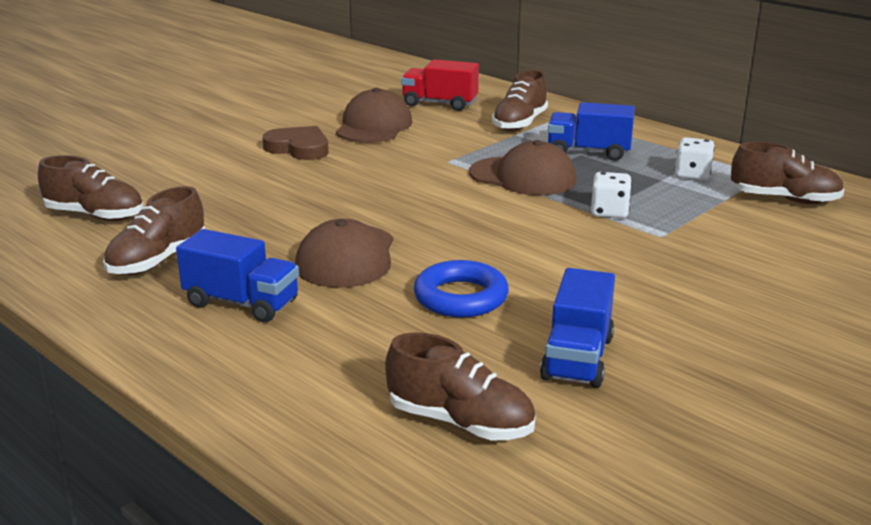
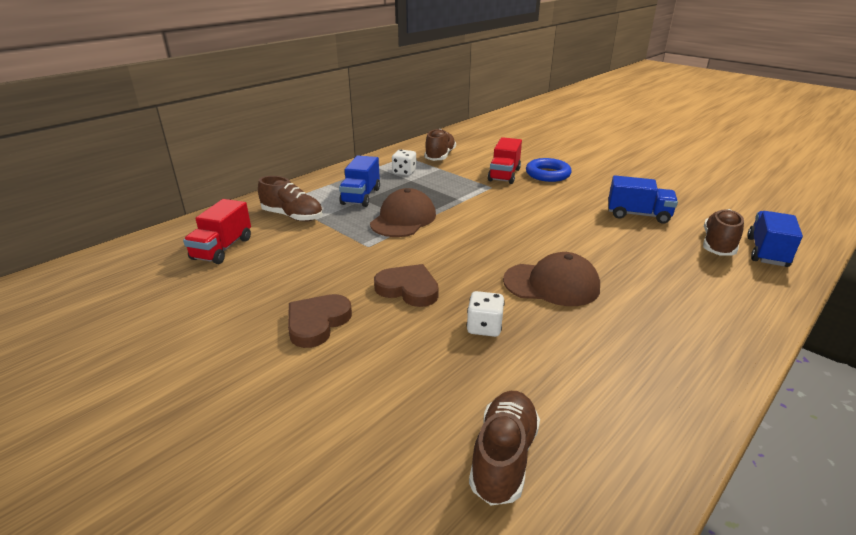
camera: 90 degrees left, 5 degrees up
brown shoe [103,186,205,275] -> none
blue truck [176,229,299,322] -> blue truck moved to [747,211,803,267]
brown cap [336,88,412,143] -> none
blue ring [414,260,509,317] -> blue ring moved to [526,158,572,182]
white dice [591,172,632,218] -> white dice moved to [467,291,505,337]
none -> brown heart [374,264,439,307]
none -> red truck [488,137,522,184]

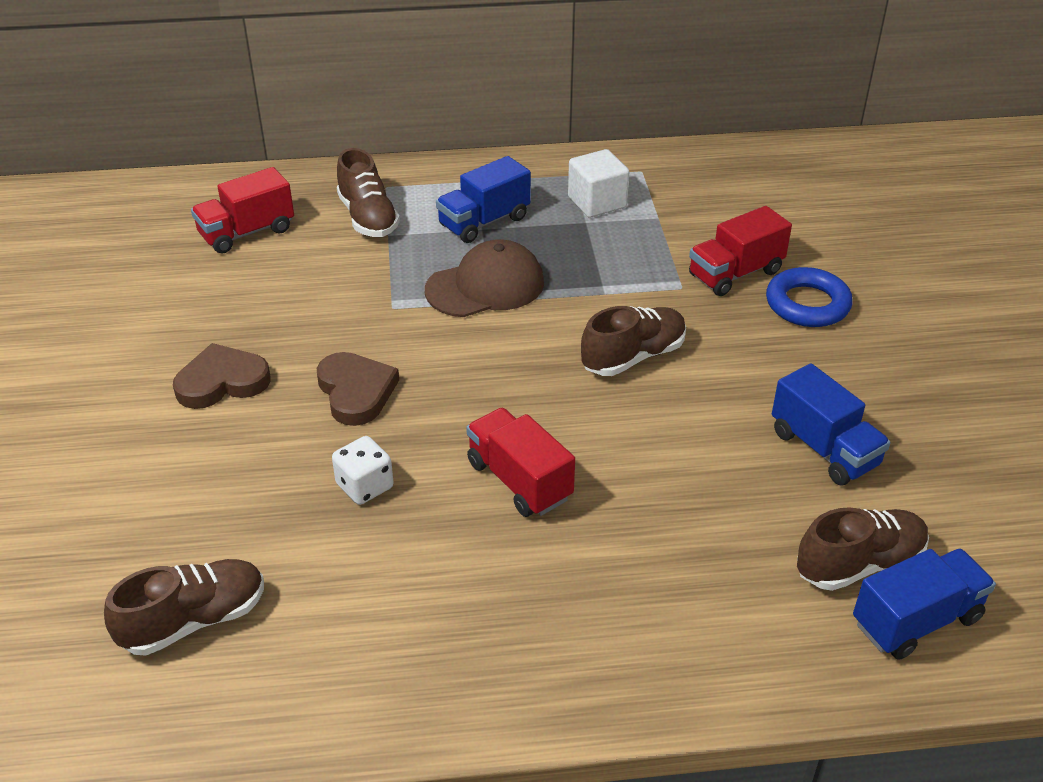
camera: 40 degrees right, 10 degrees up
white dice [392,149,416,176] -> white cube [568,149,629,218]
brown shoe [424,129,456,161] -> brown shoe moved to [581,306,686,376]
brown cap [503,252,600,306] -> red truck [466,408,575,517]

